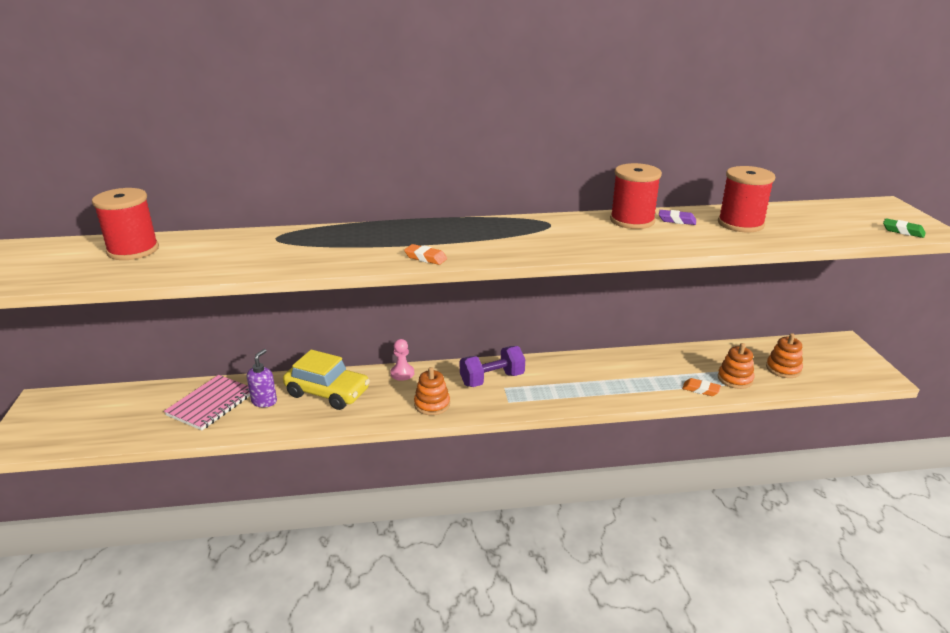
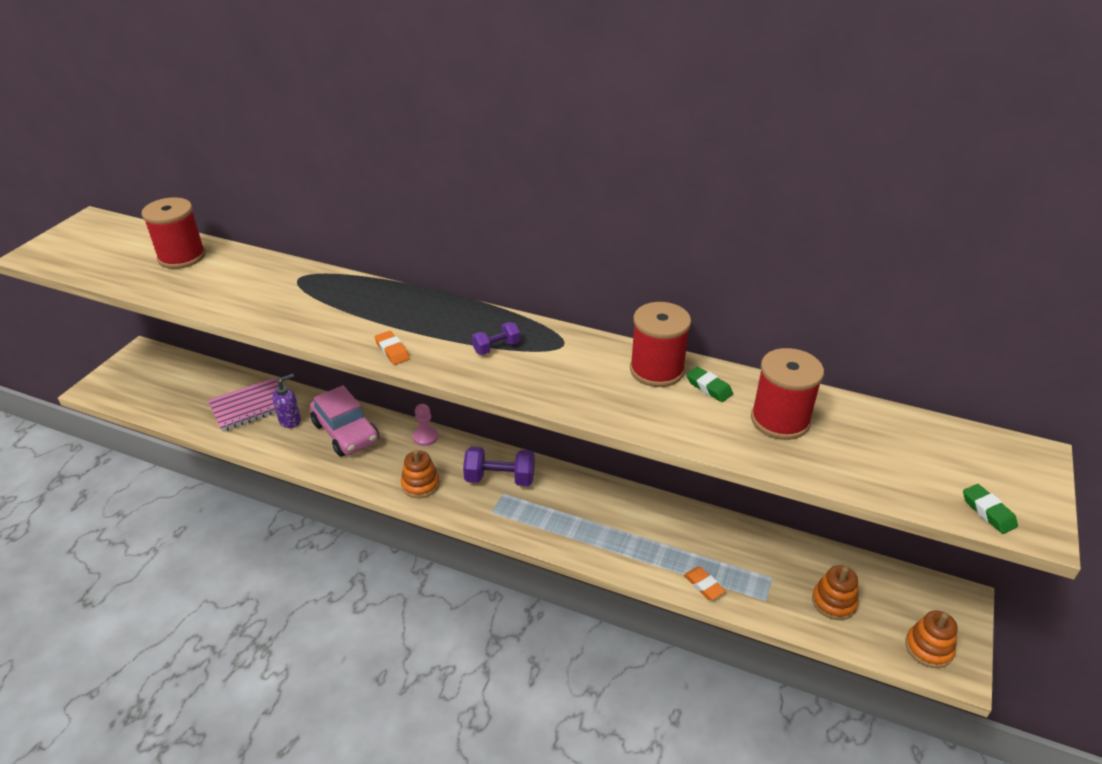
camera: 30 degrees right, 10 degrees up
yellow car [283,350,370,410] -> pink car [310,385,379,457]
purple eraser [659,210,696,225] -> green eraser [686,367,733,402]
orange stacking toy [718,343,754,389] -> orange stacking toy moved to [905,610,958,668]
none -> purple dumbbell [472,322,520,355]

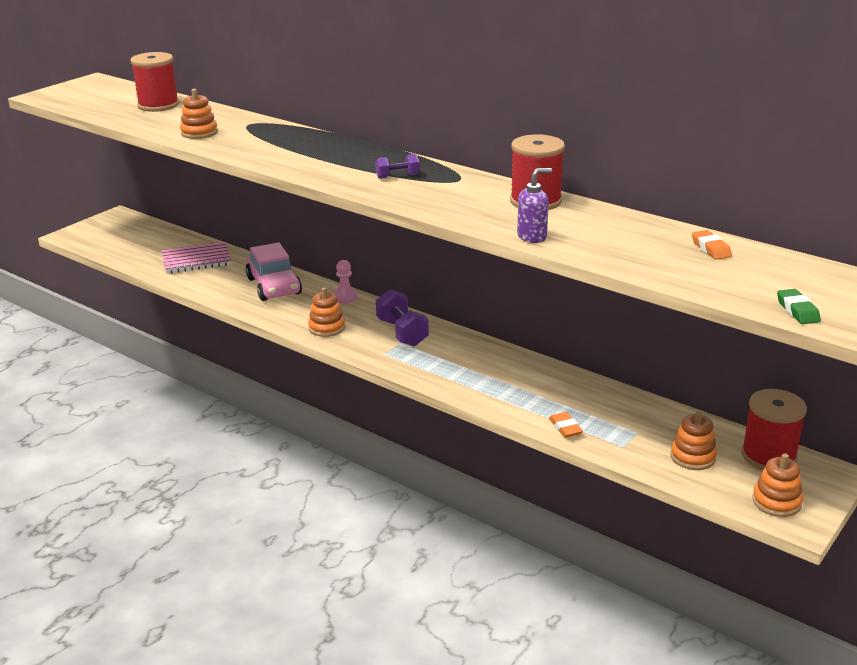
camera: 15 degrees right, 10 degrees down
purple soap dispenser [272,374,301,428] -> purple soap dispenser moved to [517,168,552,243]
orange eraser [375,331,410,365] -> orange eraser moved to [692,230,732,260]
purple dumbbell [463,447,535,486] -> purple dumbbell turned 45 degrees clockwise [376,289,429,346]
green eraser [686,367,733,402] -> none
red spool [751,348,824,440] -> red spool moved to [741,389,807,470]
none -> orange stacking toy [180,89,218,139]

